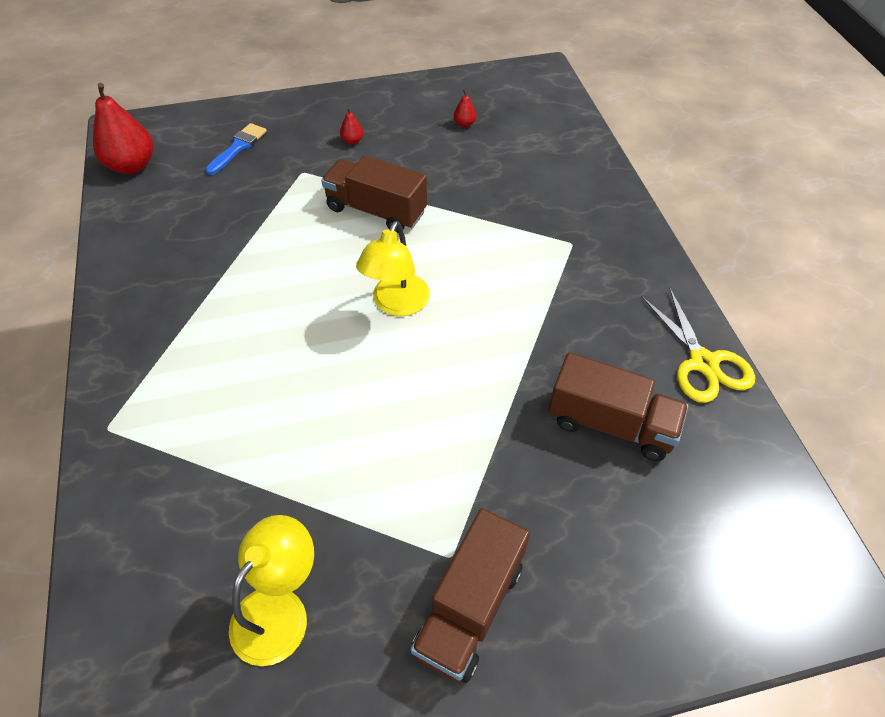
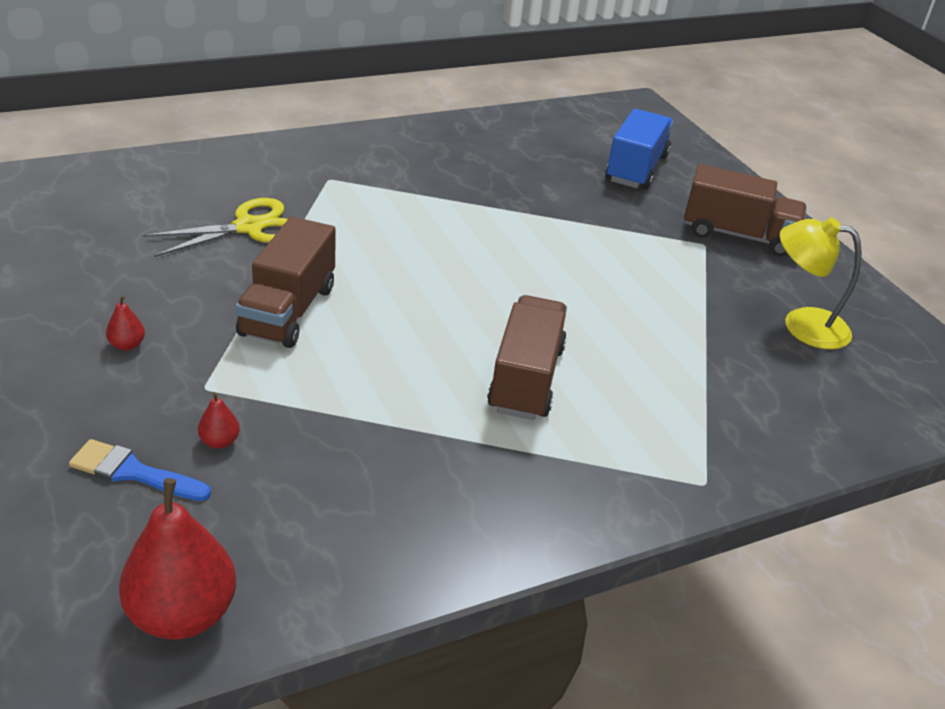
camera: 105 degrees left, 15 degrees down
yellow lamp [356,221,430,316] -> none
red pear [454,89,476,127] -> red pear moved to [198,392,240,449]
brown truck [548,352,688,461] -> brown truck moved to [487,295,567,420]
yellow scissors [642,287,755,403] -> yellow scissors moved to [143,198,288,257]
none -> blue truck [605,109,673,190]

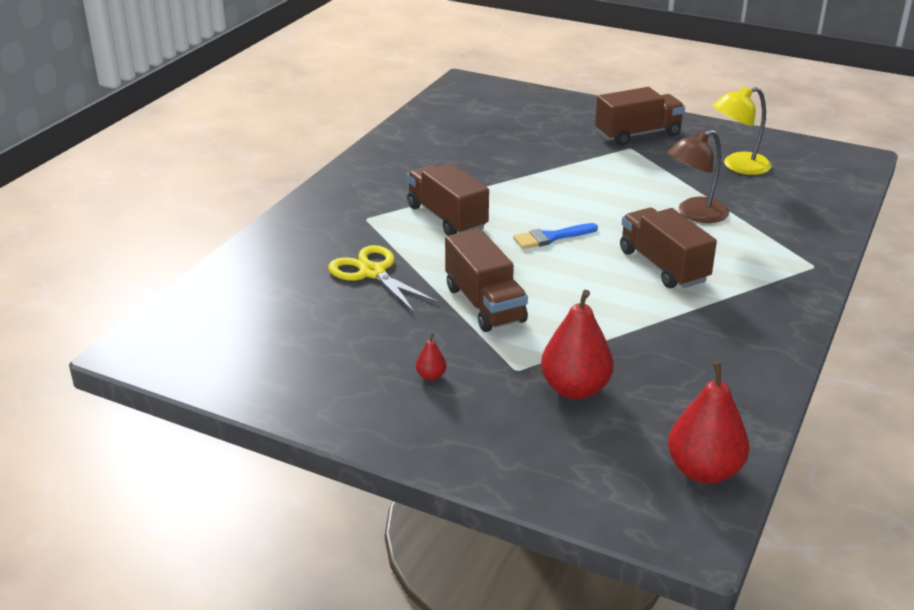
camera: 35 degrees left, 5 degrees down
blue brush [69,439,211,501] -> blue brush moved to [513,223,598,249]
yellow scissors [143,198,288,257] -> yellow scissors turned 60 degrees counterclockwise [328,245,439,313]
red pear [198,392,240,449] -> red pear [541,290,614,399], size x2.29
blue truck [605,109,673,190] -> none
none -> brown truck [407,163,489,236]
none -> brown lamp [667,130,729,223]

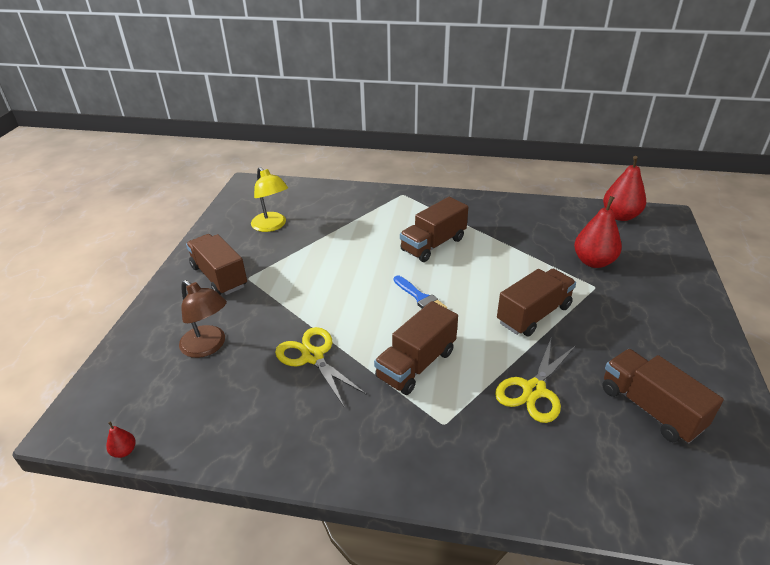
camera: 105 degrees left, 5 degrees up
red pear [416,333,446,381] -> red pear moved to [106,421,136,458]
brown lamp [667,130,729,223] -> brown lamp moved to [179,280,227,358]
none -> yellow scissors [275,327,367,407]
none -> brown truck [602,349,724,443]

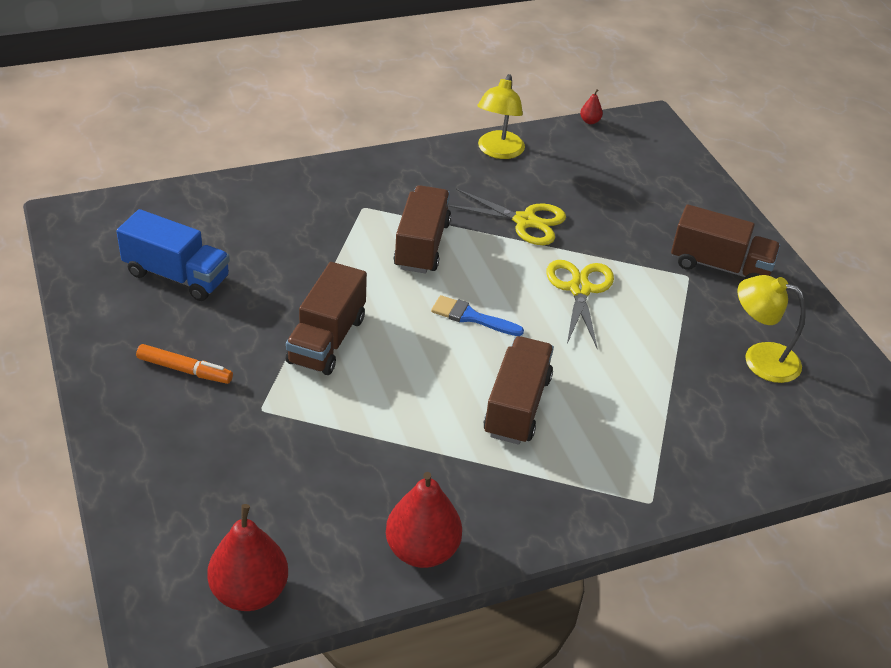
camera: 145 degrees right, 5 degrees up
brown lamp [179,280,227,358] -> none
yellow scissors [495,336,576,423] -> yellow scissors moved to [546,260,614,349]
red pear [574,196,622,268] -> red pear moved to [386,472,462,568]
brown truck [602,349,724,443] -> blue truck [117,209,230,301]
none -> orange marker [136,344,233,384]
none -> yellow lamp [477,74,525,159]

